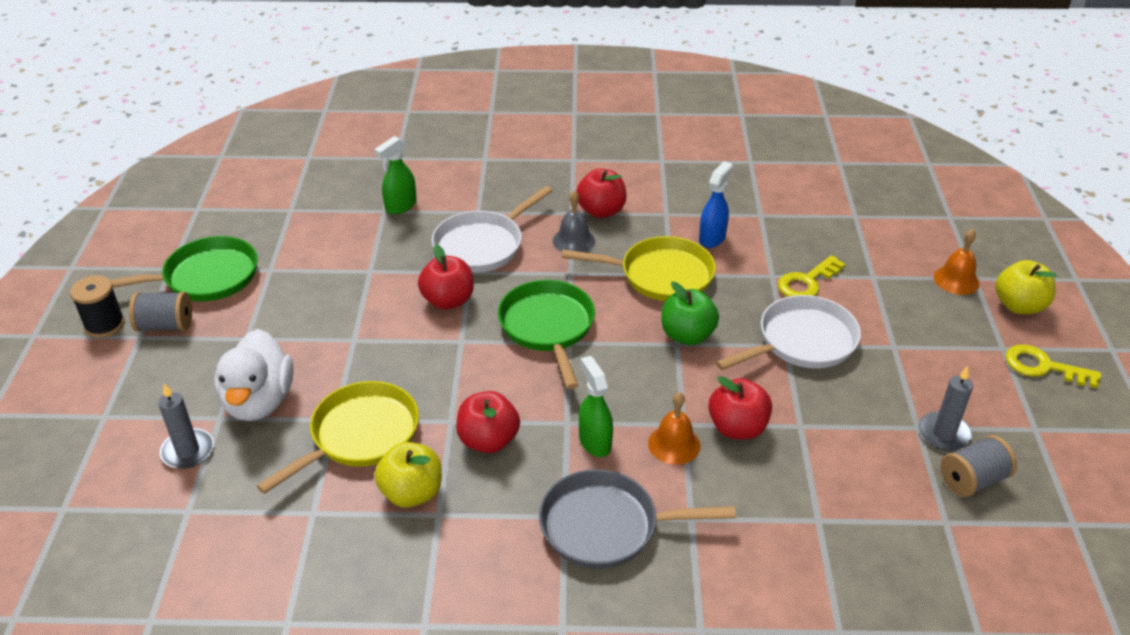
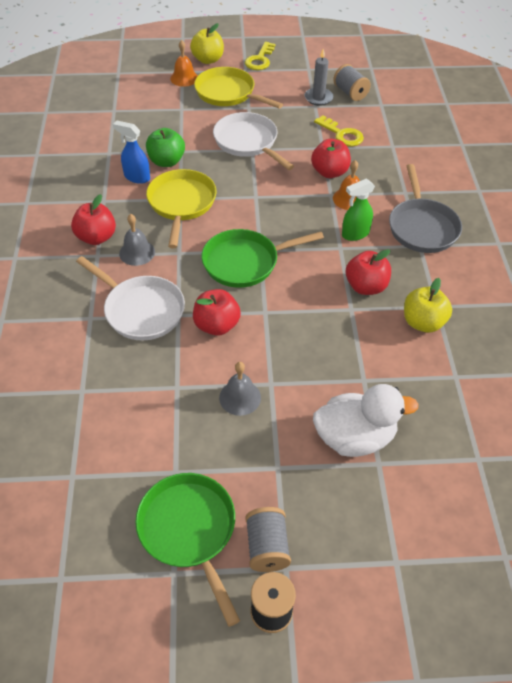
camera: 95 degrees left, 10 degrees up
grey candle [158,383,214,469] -> none
yellow pan [257,381,419,494] -> yellow pan moved to [194,67,283,109]
green spray bottle [374,136,416,214] -> none
green apple [662,282,719,345] -> green apple moved to [146,128,185,167]
yellow key [778,255,846,297] -> yellow key moved to [314,115,364,146]
none -> grey bell [219,362,261,416]

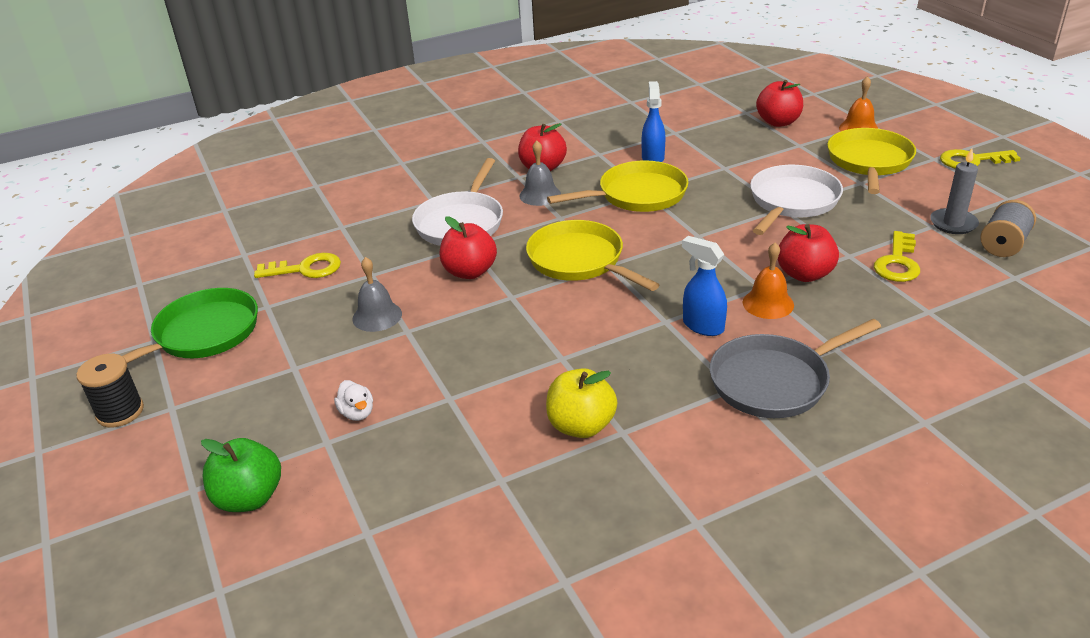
camera: 70 degrees right, 15 degrees down
green apple [146,128,185,167] -> green apple moved to [201,438,281,512]
yellow apple [190,23,224,64] -> none
green pan [201,229,324,288] -> yellow pan [526,220,659,291]
grey spool [245,507,291,572] -> none
white duck [313,384,419,457] -> white duck [334,380,373,421], size x0.44
green spray bottle [342,178,375,241] -> blue spray bottle [682,236,727,336]
red apple [346,249,391,295] -> red apple moved to [756,80,803,127]
none -> yellow key [254,253,341,278]

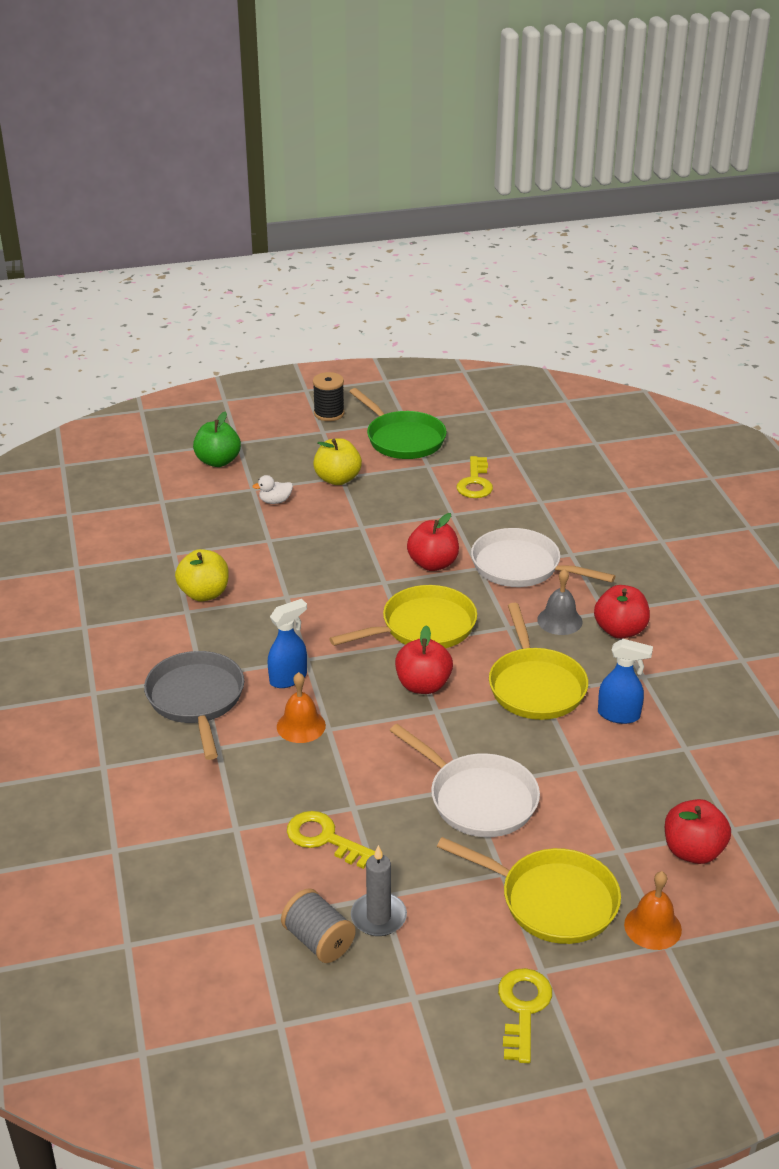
camera: 100 degrees right, 0 degrees up
grey bell [352,257,402,332] -> none
red apple [778,224,839,282] -> red apple moved to [395,625,453,694]
none -> yellow apple [313,438,362,485]

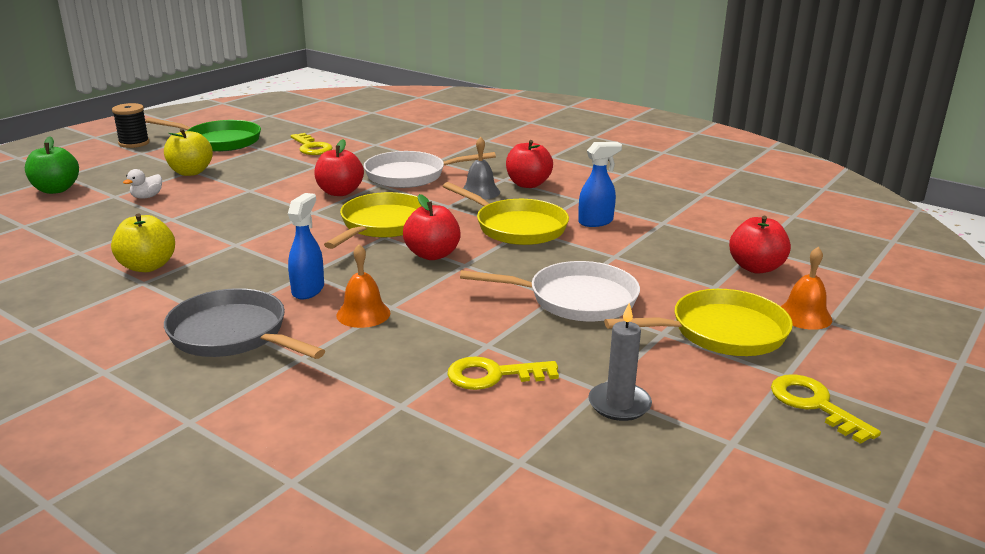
camera: 40 degrees left, 10 degrees down
grey spool [281,888,356,963] -> none

